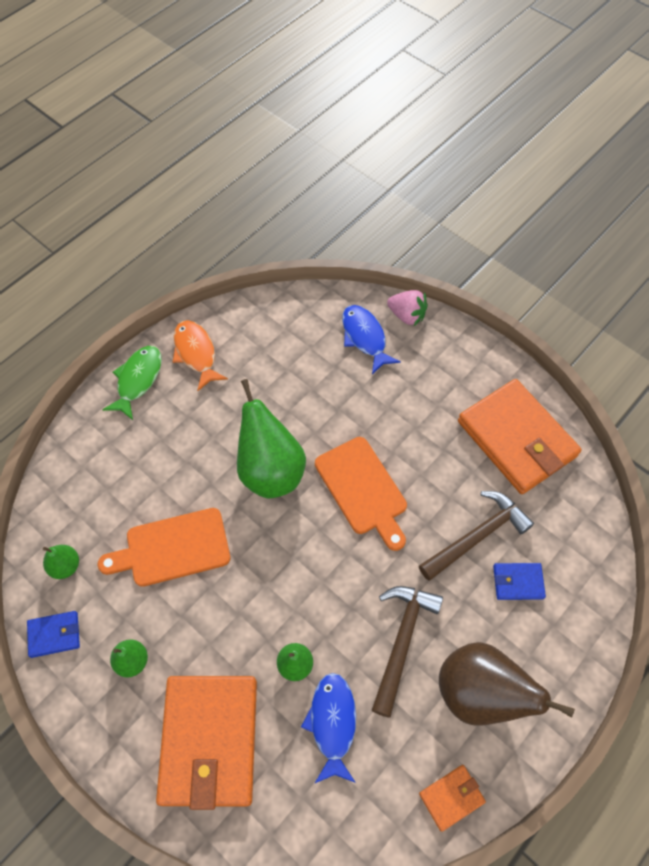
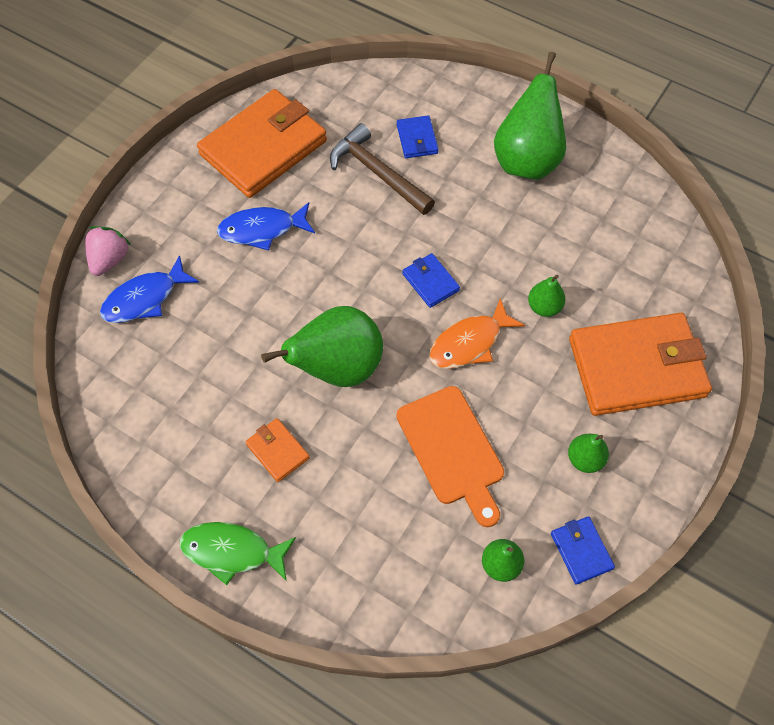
camera: 100 degrees left, 0 degrees up
orange fish [173,320,228,391] -> orange fish moved to [429,298,525,369]
blue fish [301,673,356,784] -> blue fish moved to [217,202,315,251]
orange cutting board [315,437,407,551] -> none
brown hammer [372,586,443,718] -> none
orange wallet [419,765,486,832] -> orange wallet moved to [245,418,310,482]
brown pear [439,642,575,726] -> green pear [494,52,566,180]
none -> blue wallet [402,253,460,308]

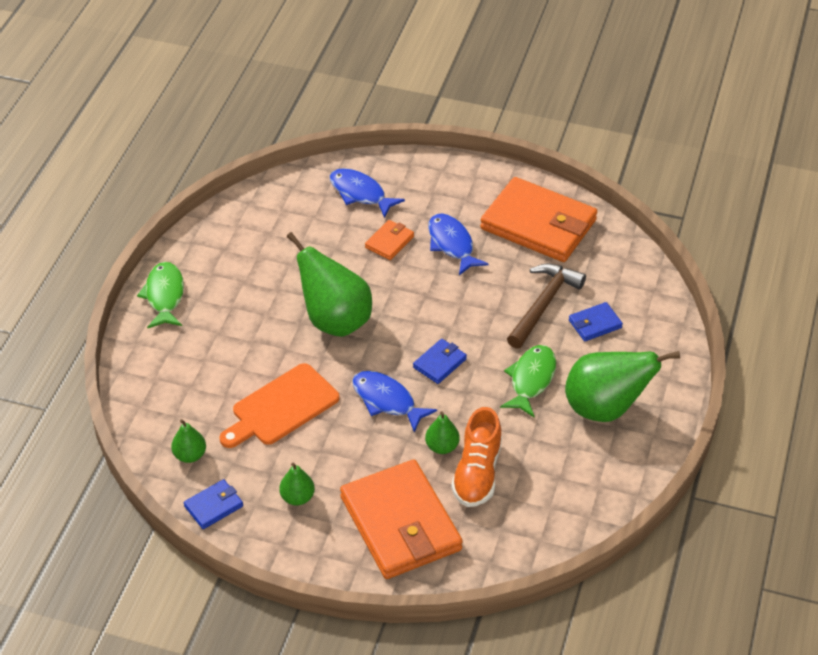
camera: 75 degrees right, 15 degrees down
pink strawberry [85,226,131,276] -> none
orange wallet [245,418,310,482] -> orange wallet moved to [365,220,414,260]
orange fish [429,298,525,369] -> blue fish [352,371,437,433]
none -> orange shoe [451,407,502,507]
none -> green fish [500,345,556,417]

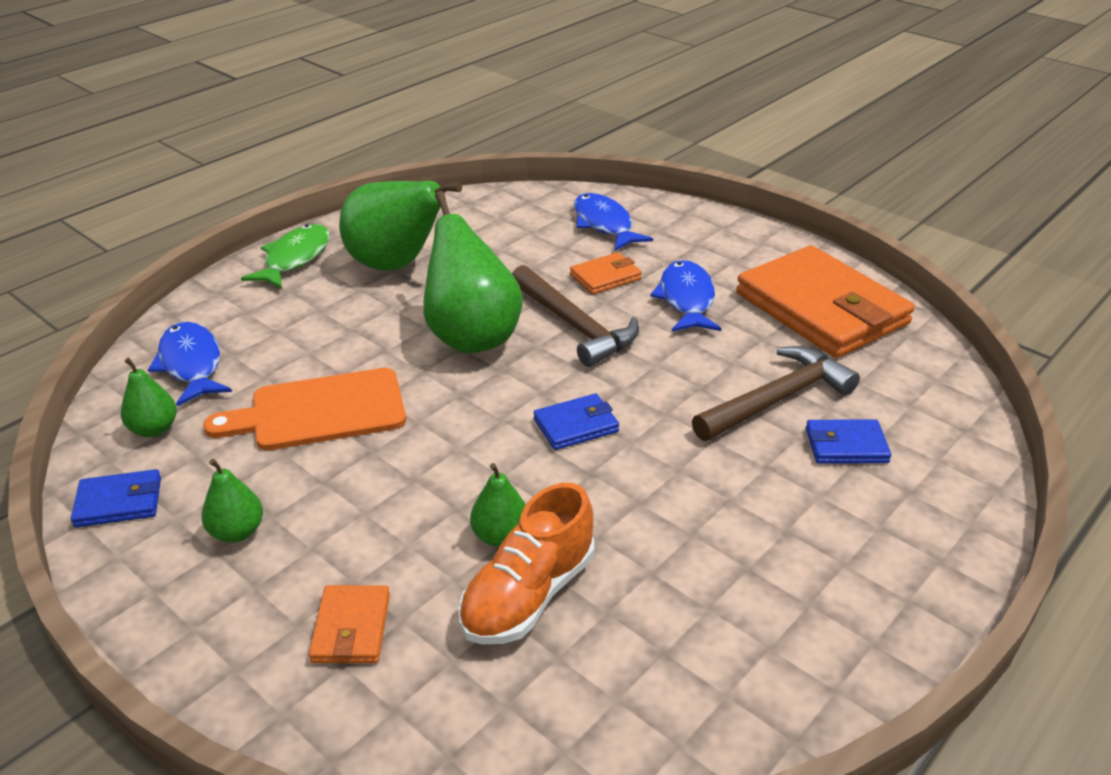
camera: 25 degrees right, 10 degrees down
orange wallet [340,459,463,579] -> orange wallet [309,585,390,663], size x0.43
blue fish [352,371,437,433] -> blue fish moved to [148,322,232,406]
green fish [500,345,556,417] -> none
green pear [565,351,680,422] -> green pear moved to [339,181,462,271]
none -> brown hammer [512,265,639,367]

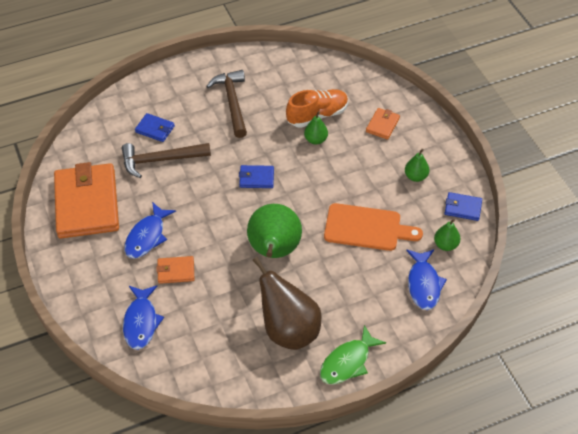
camera: 155 degrees left, 15 degrees up
green pear [339,181,462,271] -> brown pear [252,257,321,350]
brown hammer [512,265,639,367] -> brown hammer moved to [206,70,247,138]

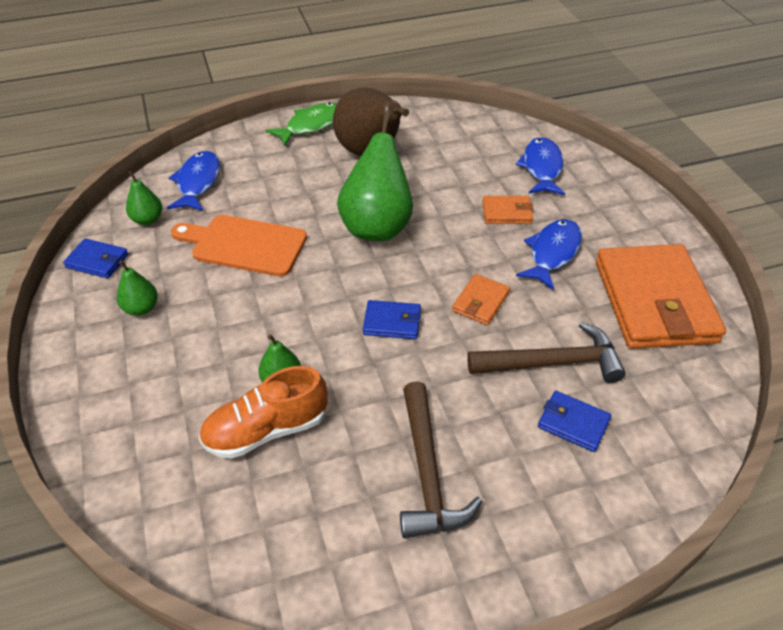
camera: 175 degrees left, 5 degrees down
orange wallet [366,108,400,140] -> orange wallet moved to [452,274,510,325]

